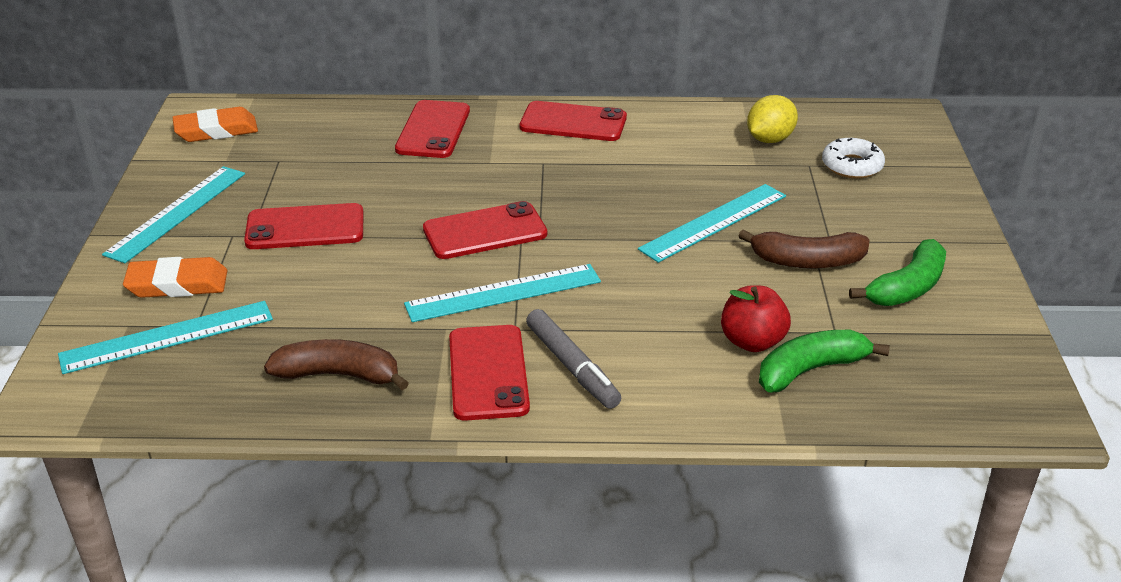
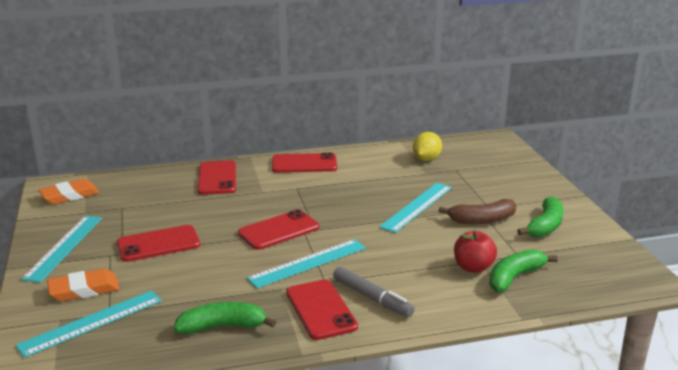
camera: 15 degrees left, 10 degrees down
brown banana [264,339,409,390] -> green banana [174,302,276,334]
white donut [822,138,885,179] -> none

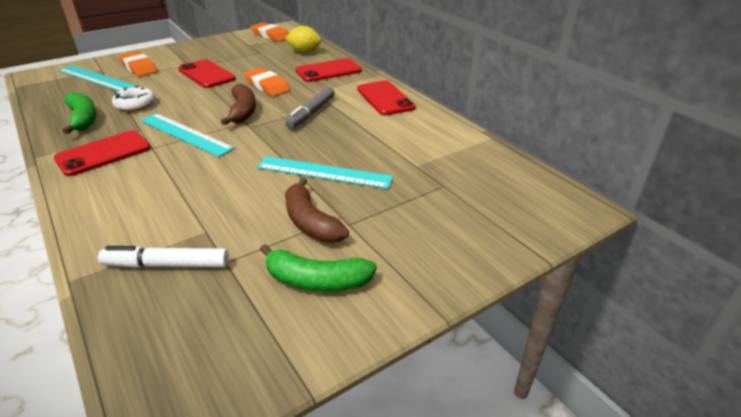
camera: 70 degrees right, 10 degrees up
turquoise ruler [21,216,102,283] -> none
red phone [238,209,319,250] -> brown banana [221,84,256,125]
grey marker [333,267,415,317] -> grey marker moved to [285,87,335,129]
yellow lemon [413,132,442,161] -> yellow lemon moved to [285,26,321,53]
red apple [454,231,497,273] -> none
green banana [489,249,558,292] -> white marker [98,246,229,268]
none -> white donut [112,86,156,111]
none -> orange eraser [244,68,290,96]

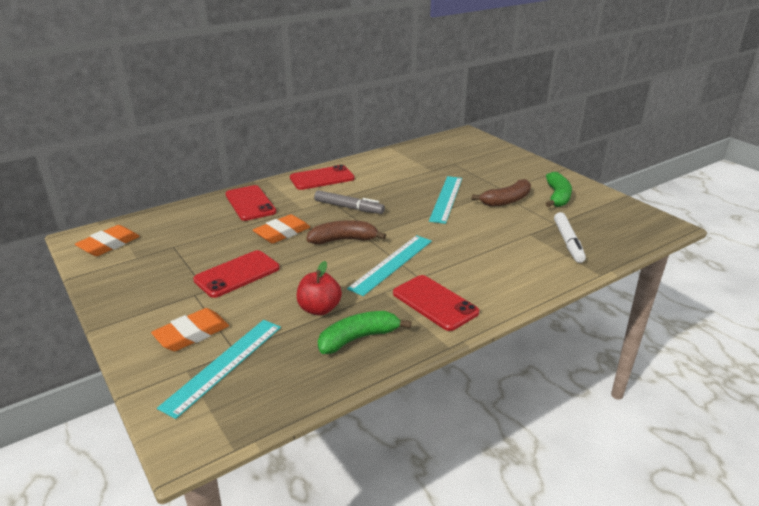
camera: 90 degrees left, 5 degrees down
white donut [112,86,156,111] -> red apple [297,261,342,315]
yellow lemon [285,26,321,53] -> none

